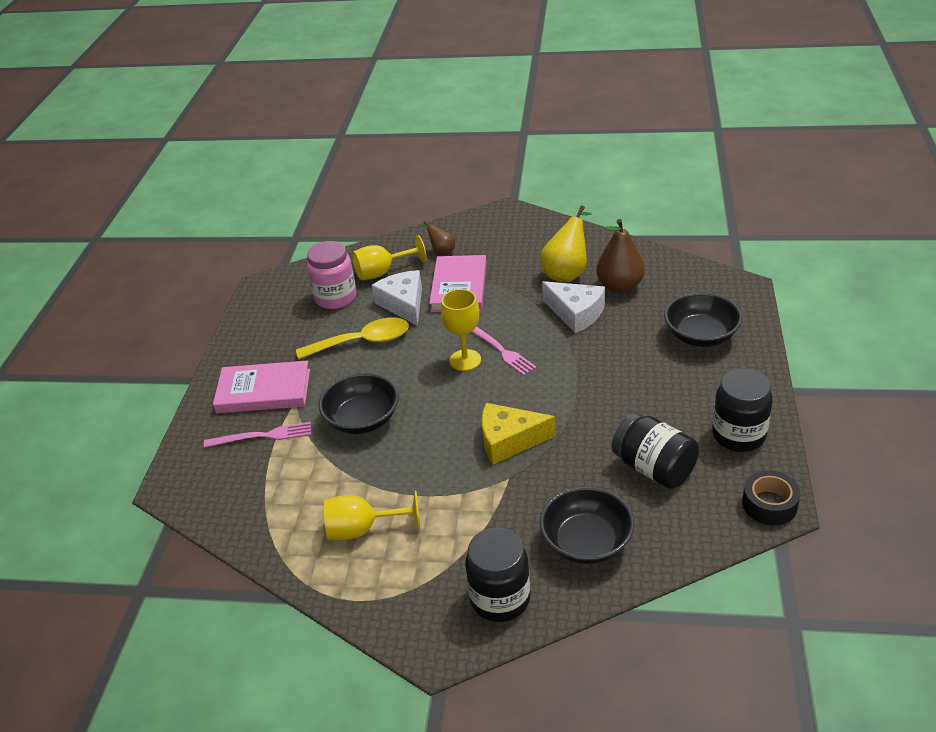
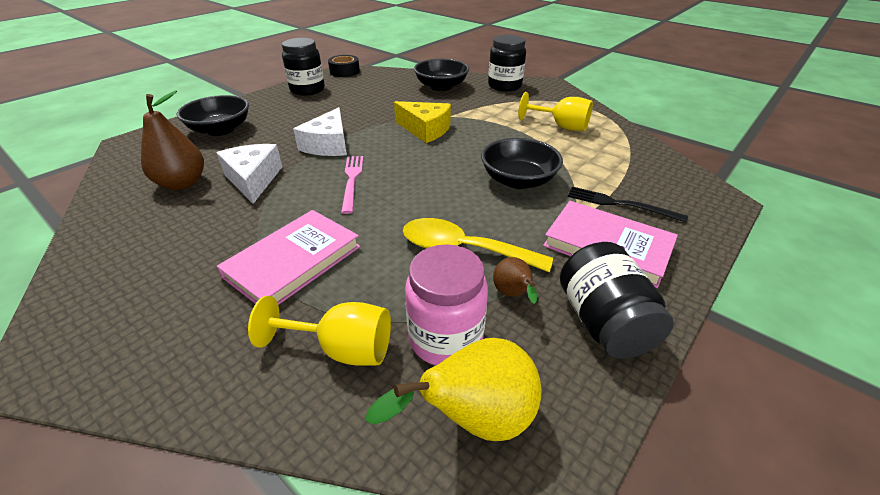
camera: 150 degrees left, 0 degrees up
pink fork [204,422,311,448] -> black fork [568,186,688,222]
white cheese [372,270,422,326] -> white cheese moved to [293,107,347,156]
brown pear [420,221,455,255] -> brown pear moved to [493,257,537,304]
yellow goblet [441,289,481,371] -> none
yellow pear [540,206,592,283] -> yellow pear moved to [365,338,541,441]
black jar [612,412,699,489] -> black jar moved to [560,242,674,359]

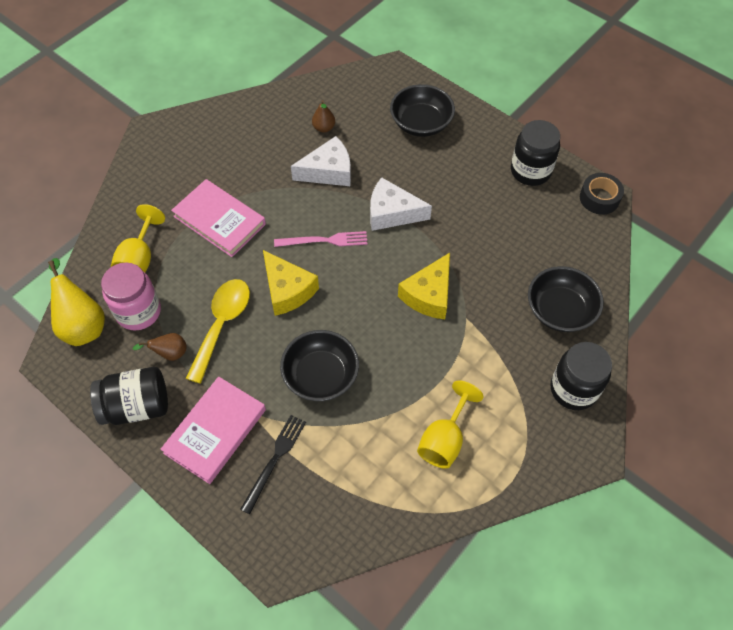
camera: 90 degrees right, 20 degrees up
brown pear [141,91,204,190] -> brown pear [312,100,335,133], size x0.54
none -> yellow cheese [263,250,319,316]

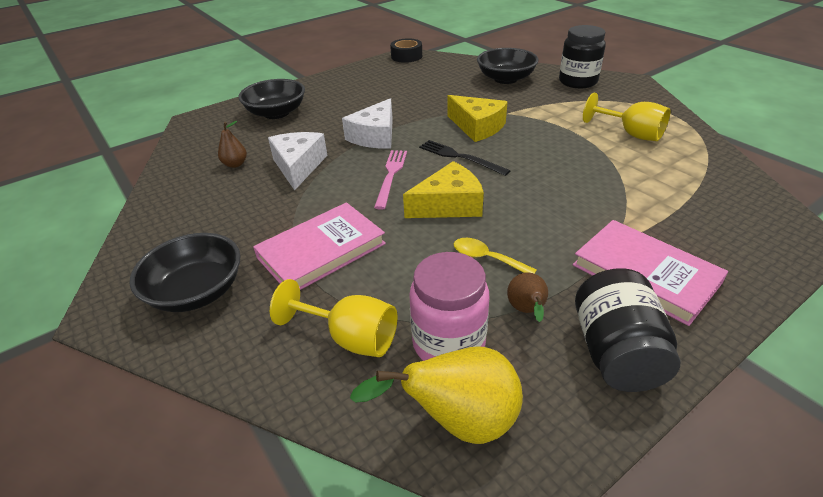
camera: 75 degrees left, 20 degrees down
yellow spoon [185,279,250,384] -> yellow spoon [454,238,537,274], size x0.56
black fork [240,415,306,514] -> black fork moved to [419,140,510,176]
black bowl [280,330,359,401] -> black bowl moved to [130,233,241,312]
black jar [511,120,560,186] -> none

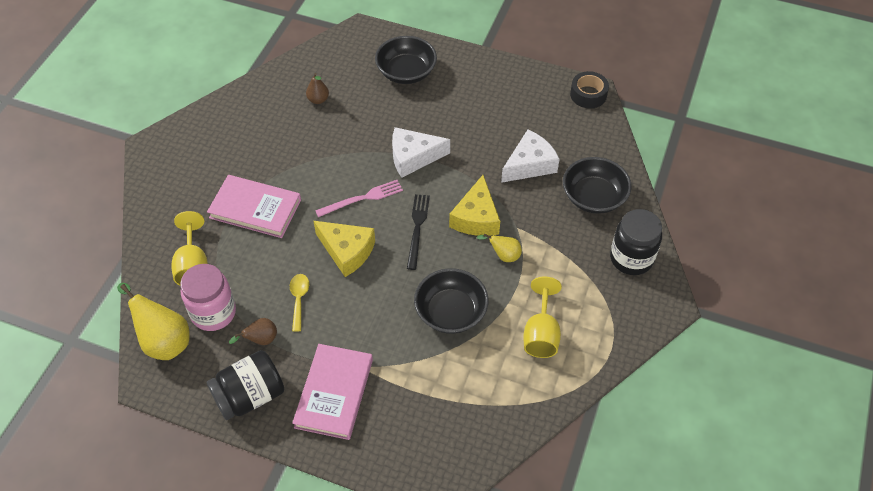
camera: 55 degrees right, 15 degrees up
black bowl [130,233,241,312] -> black bowl moved to [414,268,488,334]
white cheese [268,132,327,191] -> white cheese moved to [501,130,560,183]
none -> yellow pear [477,234,522,262]

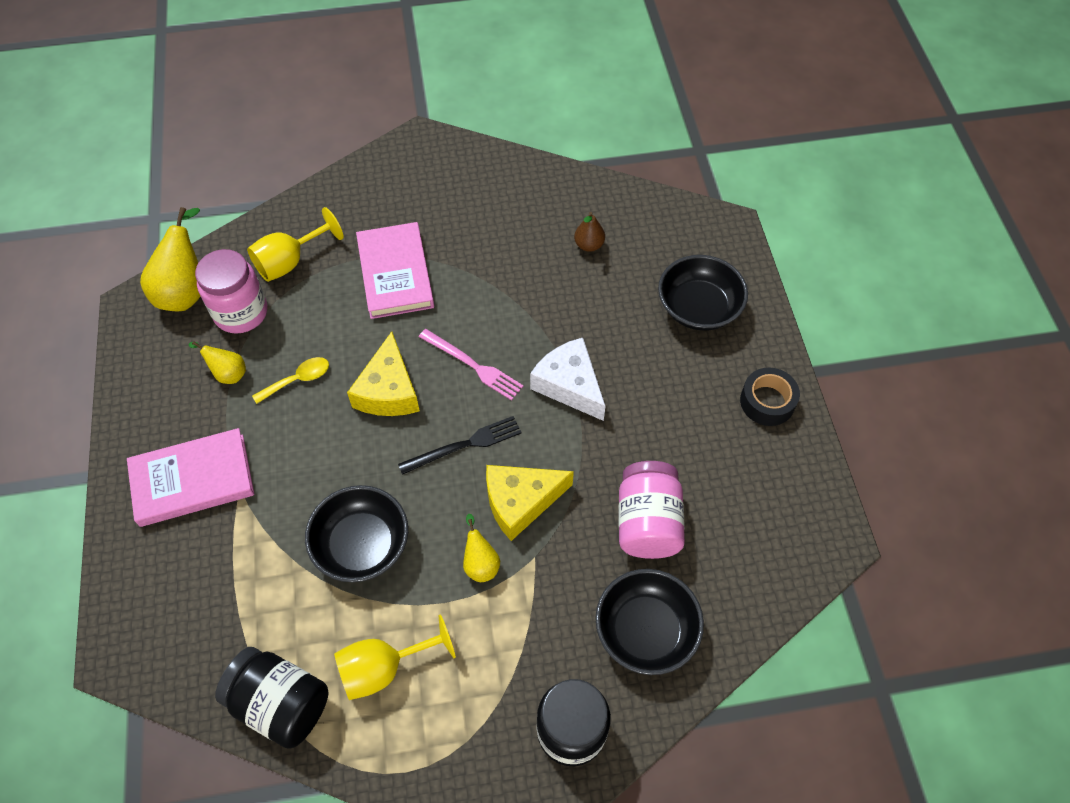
camera: 60 degrees right, 5 degrees up
black jar [206,350,284,420] -> black jar moved to [215,647,328,749]
brown pear [229,318,277,345] -> yellow pear [188,341,246,384]
white cheese [501,130,560,183] -> pink jar [619,461,685,559]
black tape [570,71,609,108] -> black tape moved to [740,368,800,426]

